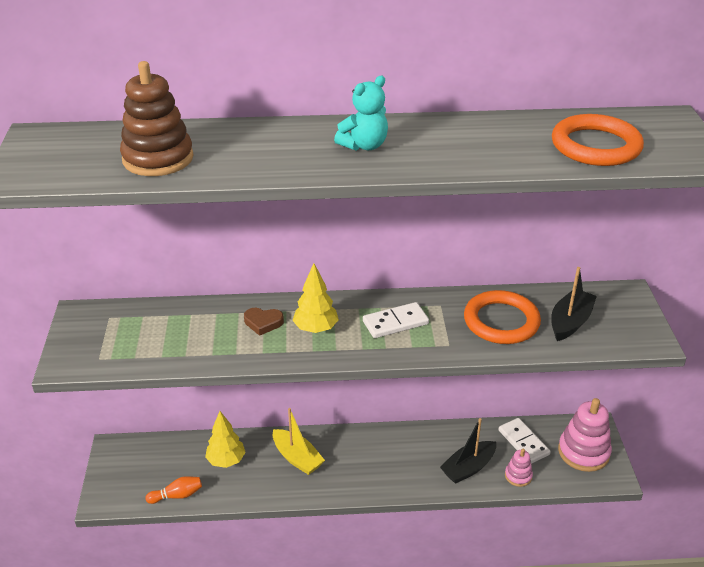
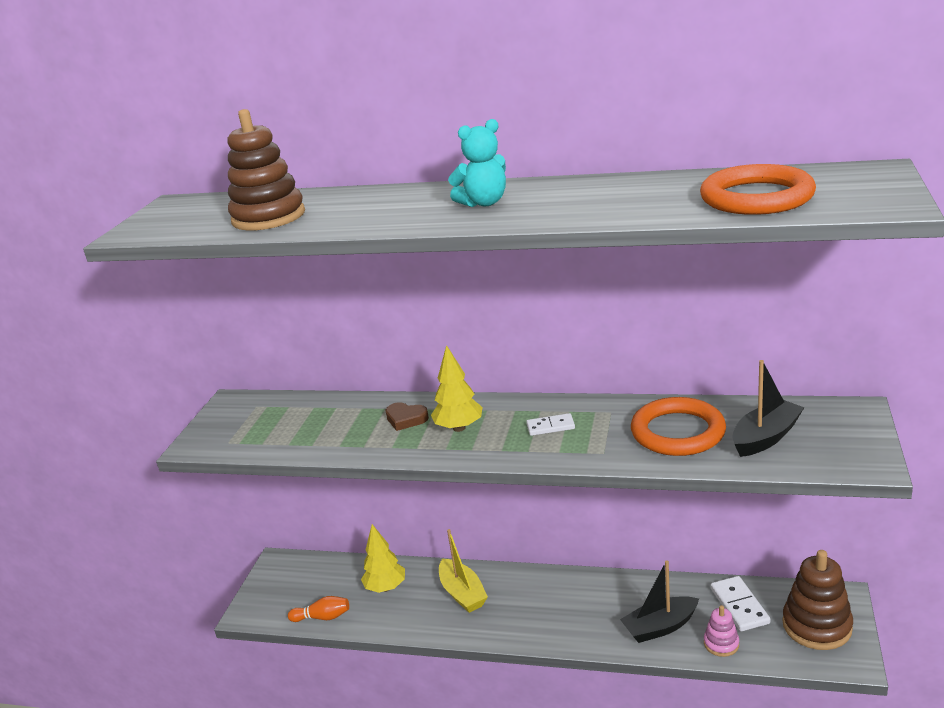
camera: 20 degrees right, 10 degrees down
white domino [363,302,429,338] -> white domino [526,413,575,436], size x0.64
pink stacking toy [558,398,612,472] -> brown stacking toy [782,550,853,650]

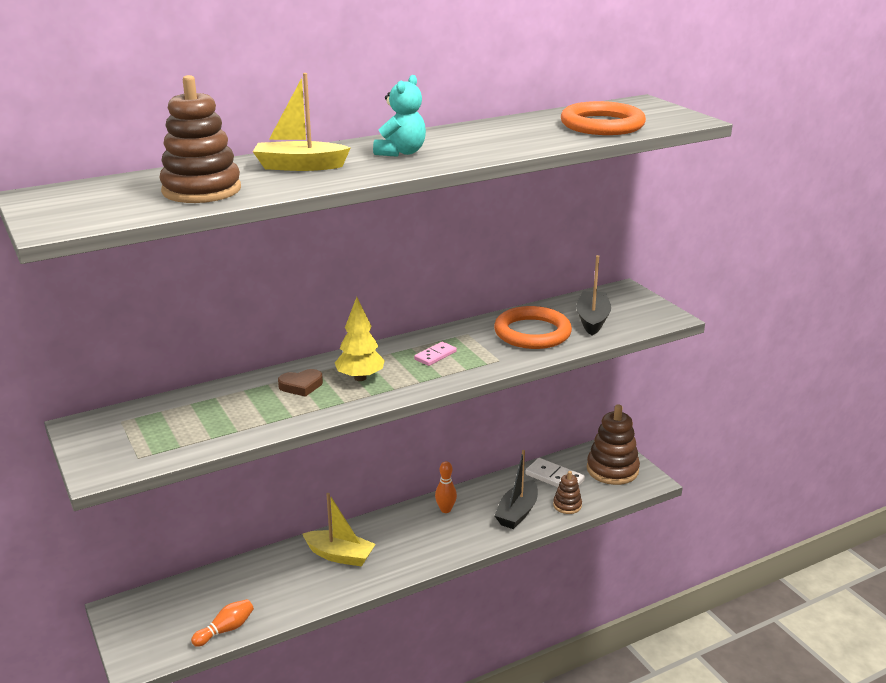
camera: 45 degrees left, 0 degrees up
yellow tree [361,524,405,593] -> none
white domino [526,413,575,436] -> pink domino [414,342,457,366]
pink stacking toy [704,605,739,657] -> brown stacking toy [553,471,582,514]
none -> yellow boat [253,73,351,171]
none -> orange bowling pin [435,461,457,513]

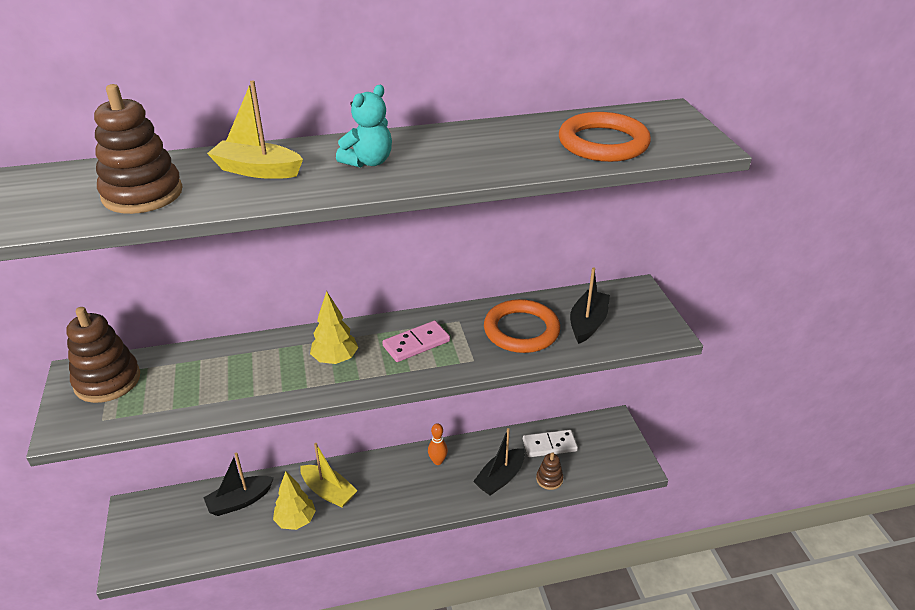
camera: 15 degrees right, 10 degrees up
orange bowling pin [191,599,254,647] -> none
brown heart [278,369,323,397] -> none
pink domino [414,342,457,366] -> pink domino [382,321,450,362], size x1.55
white domino [525,458,585,487] -> white domino turned 60 degrees counterclockwise [523,430,578,457]
brown stacking toy [587,404,640,485] -> brown stacking toy moved to [66,307,140,403]
none -> black boat [203,453,274,516]
none -> yellow tree [273,471,316,530]

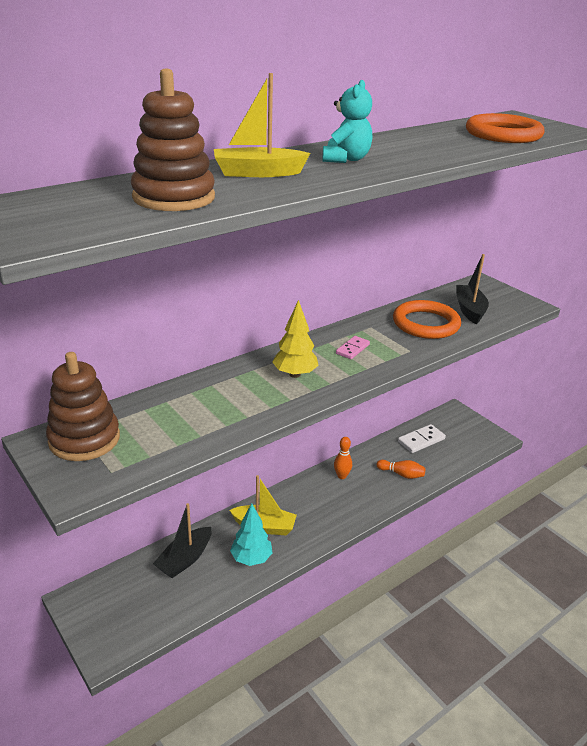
camera: 25 degrees left, 5 degrees down
yellow tree [273,471,316,530] -> turquoise tree [230,503,273,566]
pink domino [382,321,450,362] -> pink domino [336,336,370,359], size x0.64
black boat [473,428,525,495] -> orange bowling pin [377,460,425,479]
brown stacking toy [536,452,563,490] -> none

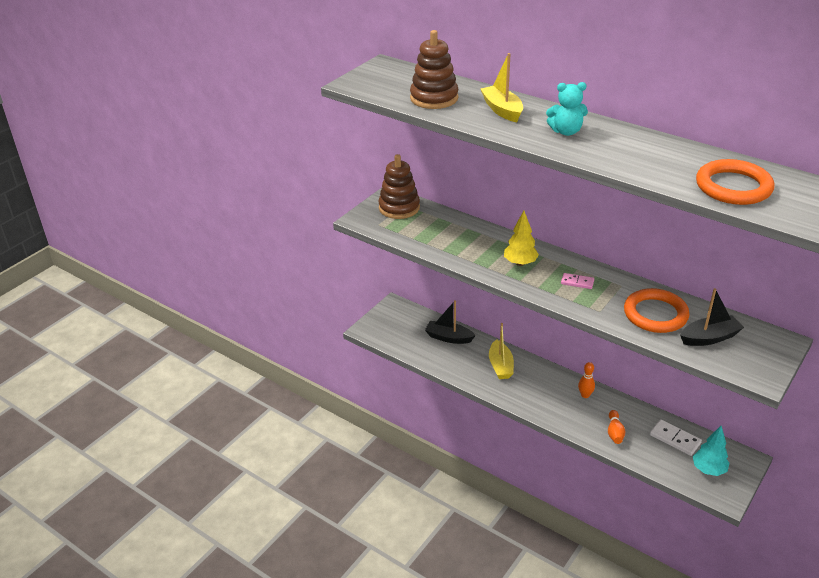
camera: 75 degrees right, 5 degrees up
turquoise tree [230,503,273,566] -> turquoise tree moved to [693,426,729,476]

